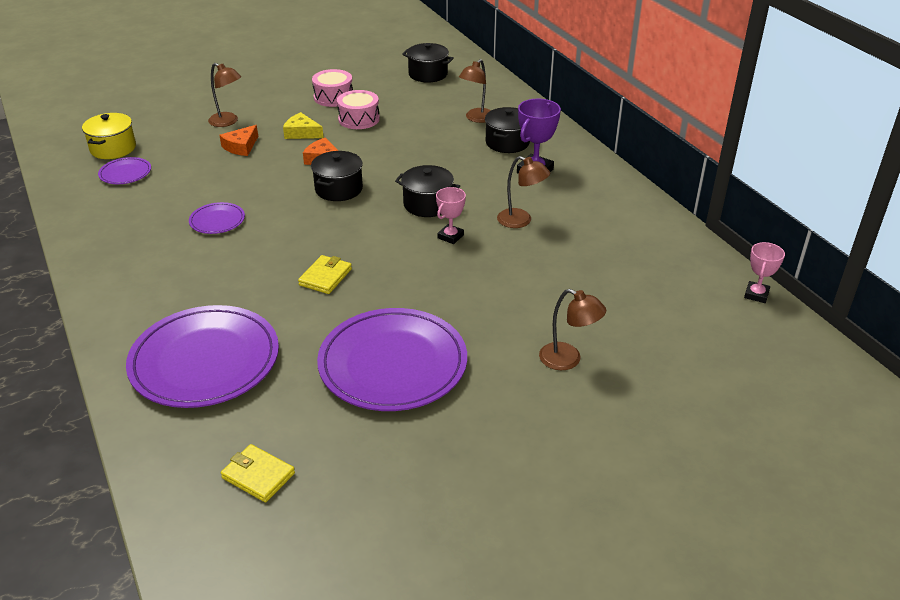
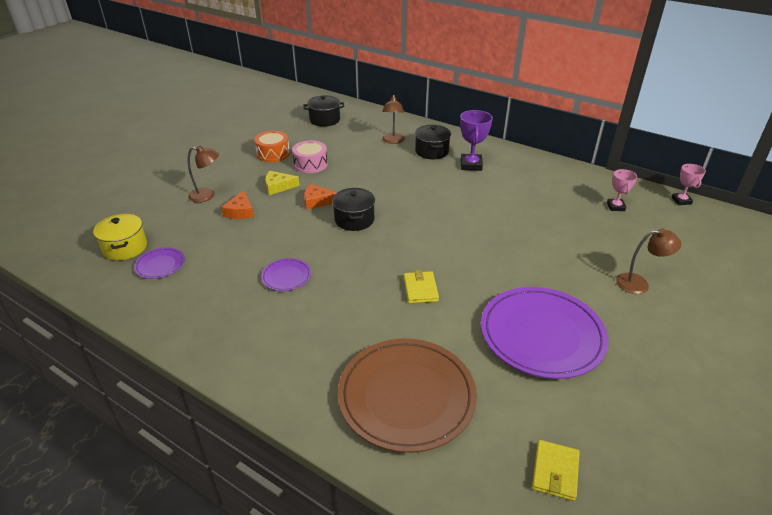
camera: 30 degrees left, 0 degrees up
purple plate [126,305,279,408] -> brown plate [338,339,477,453]
yellow wallet [221,444,295,502] -> yellow wallet turned 75 degrees counterclockwise [532,440,580,501]
pink drum [312,69,353,107] -> orange drum [254,131,290,162]
black pot [395,165,460,217] -> none
pink trophy [436,187,466,244] -> pink trophy moved to [607,169,637,211]
brown lamp [497,156,550,228] -> none

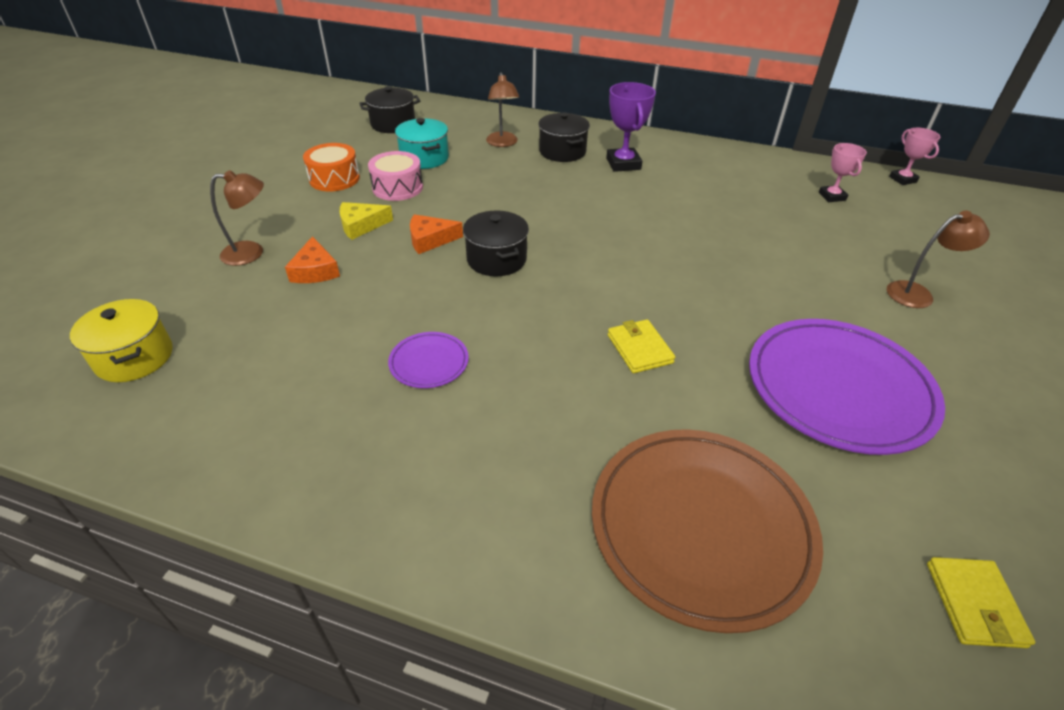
camera: 15 degrees left, 5 degrees up
purple plate [134,247,185,279] -> none
none -> turquoise pot [395,118,449,169]

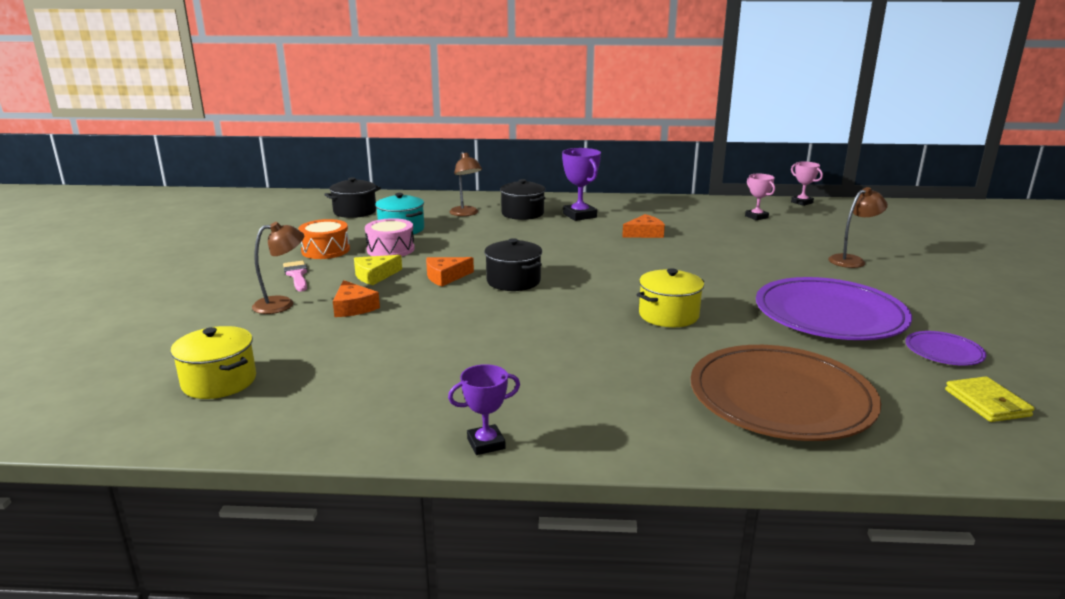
camera: 15 degrees left, 20 degrees down
purple plate [388,332,469,388] -> purple plate moved to [905,331,987,366]
yellow wallet [608,319,675,373] -> yellow pot [637,268,704,327]
none -> pink brush [283,261,307,291]
none -> purple trophy [448,364,520,455]
none -> orange cheese [622,214,665,238]

